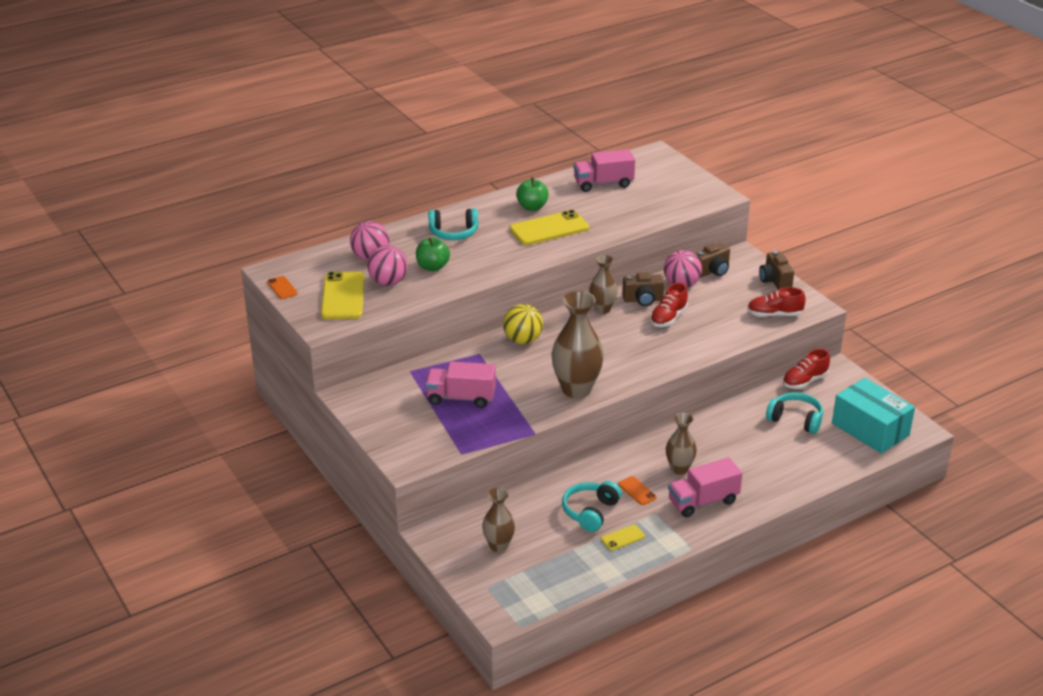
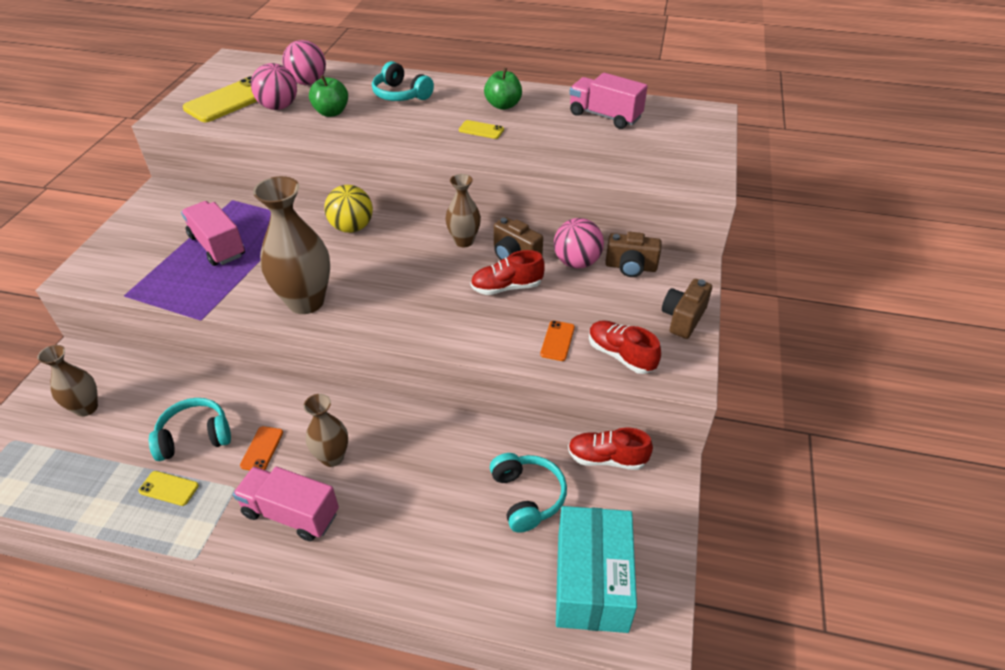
camera: 45 degrees right, 10 degrees up
orange phone [267,276,298,299] -> orange phone moved to [540,321,575,361]
yellow phone [510,210,589,245] -> yellow phone [459,120,504,139], size x0.48

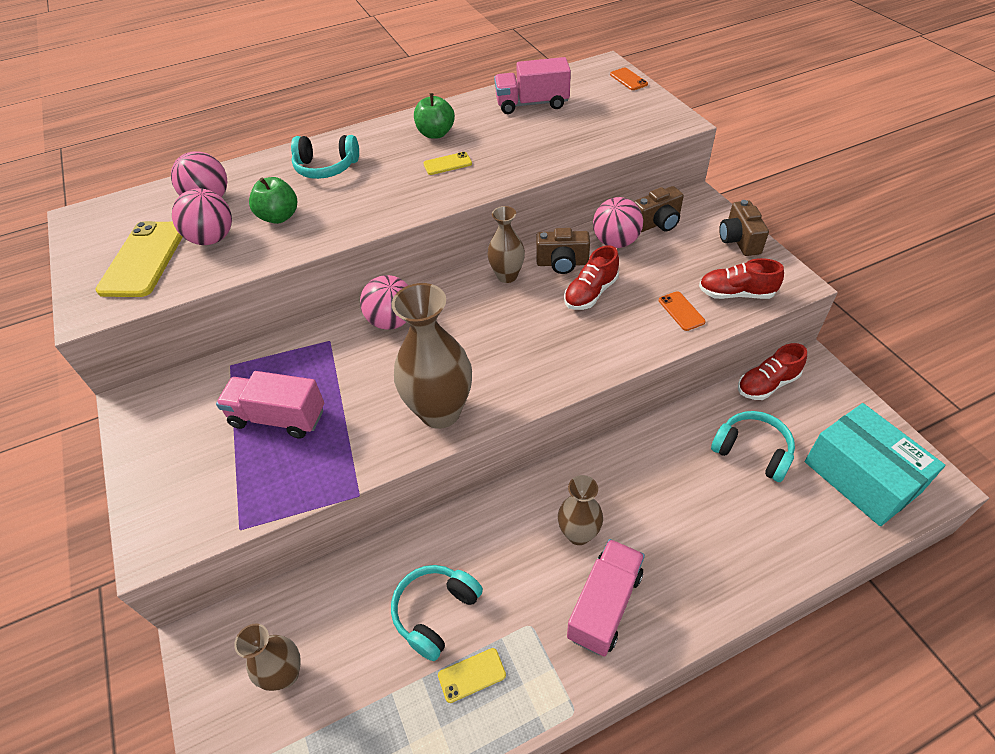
camera: 35 degrees left, 5 degrees up
pink truck [233,467,339,541] -> pink truck turned 135 degrees clockwise [567,539,645,657]
orange phone [240,426,283,470] -> orange phone moved to [610,67,648,90]
yellow ball [324,185,373,233] -> pink ball [360,275,408,330]

